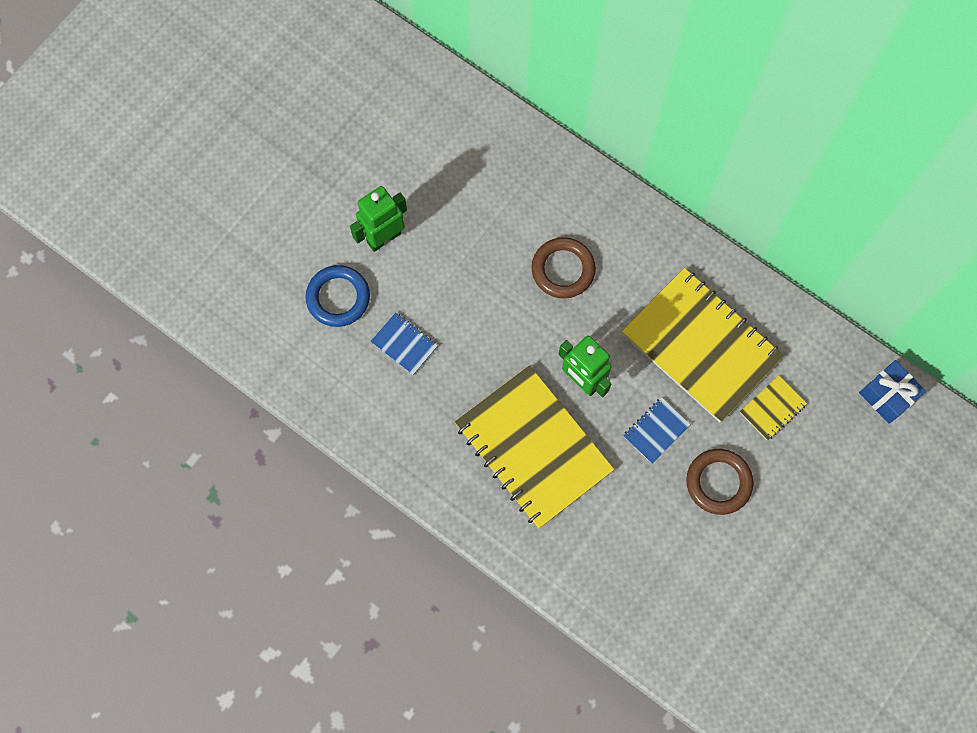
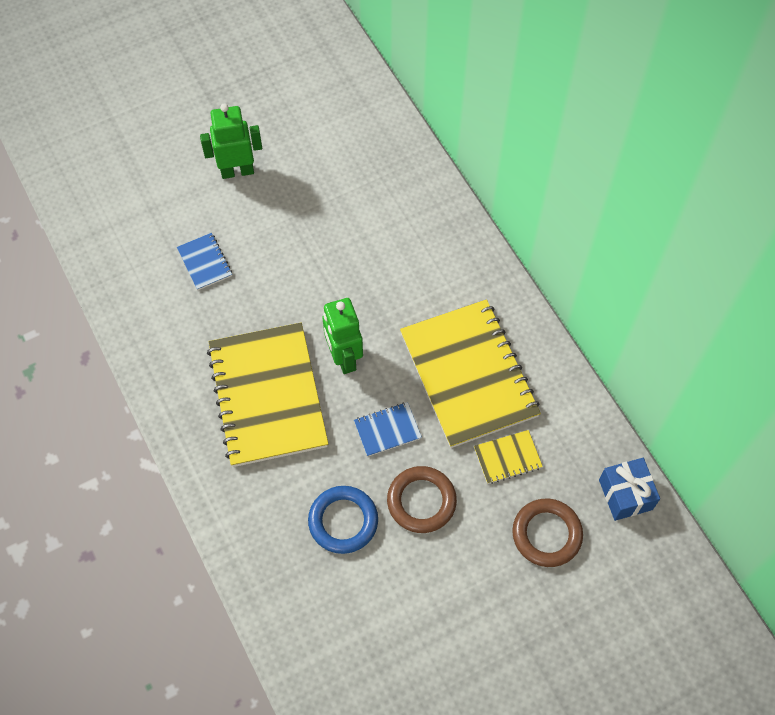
camera: 25 degrees right, 10 degrees down
blue ring [305,265,370,327] -> blue ring moved to [308,486,378,554]
brown ring [531,237,596,299] -> brown ring moved to [512,499,583,567]

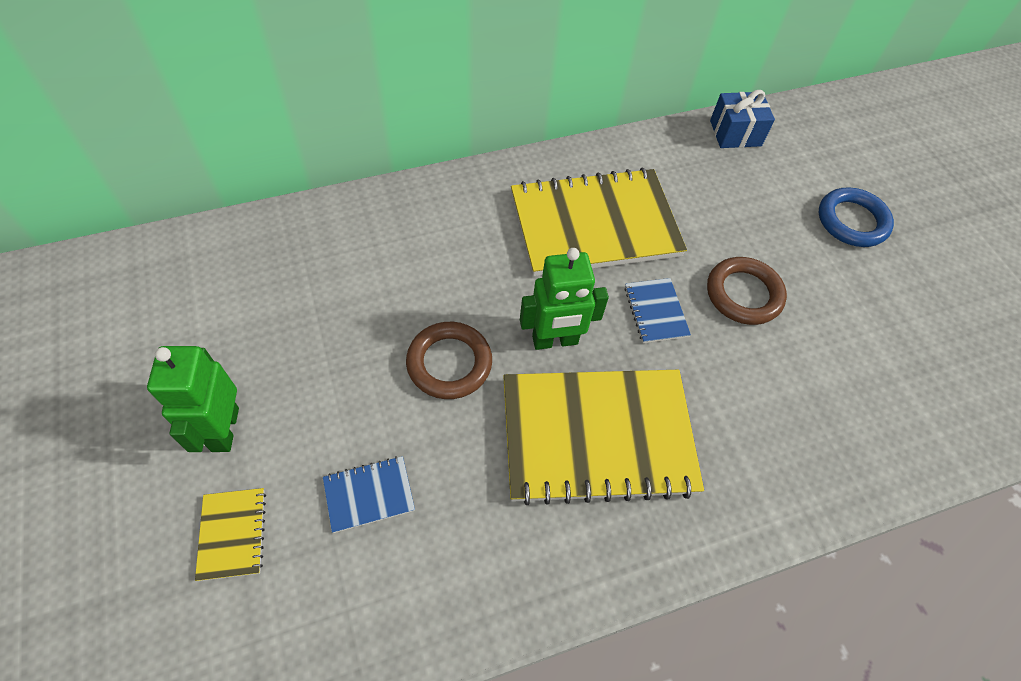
camera: 85 degrees left, 5 degrees down
blue ring [308,486,378,554] -> blue ring moved to [819,187,894,247]
yellow notebook [474,430,543,484] -> yellow notebook moved to [195,488,266,581]
brown ring [512,499,583,567] -> brown ring moved to [406,322,492,399]

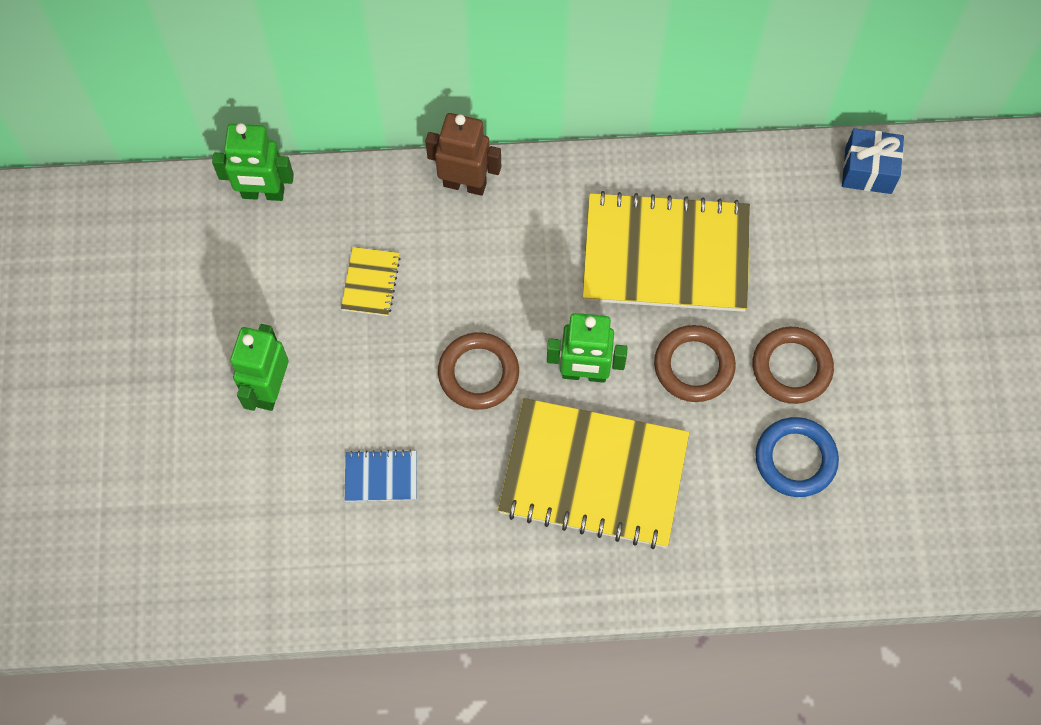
camera: 20 degrees right, 10 degrees up
yellow notebook [195,488,266,581] -> yellow notebook moved to [341,247,401,316]
blue notebook [624,278,691,343] -> brown ring [654,325,736,402]
blue ring [819,187,894,247] -> blue ring moved to [755,417,839,497]
none -> green robot [212,123,294,201]
none -> brown robot [425,113,501,196]

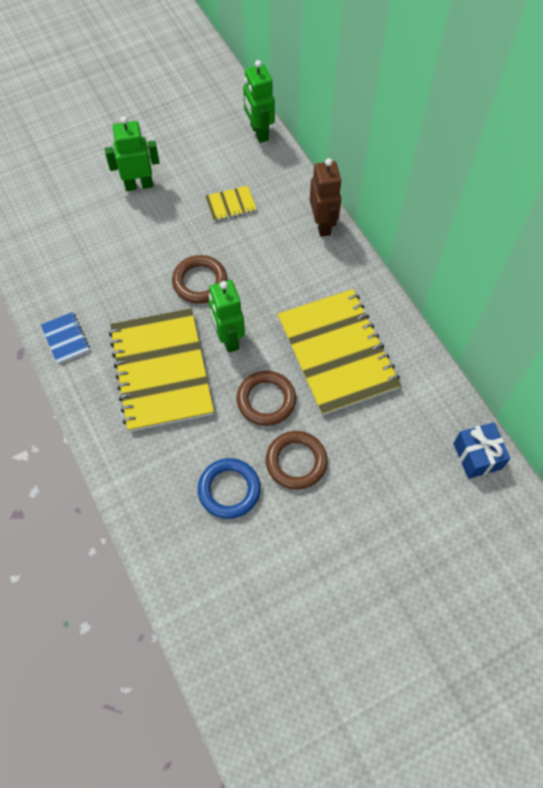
camera: 65 degrees right, 5 degrees down
blue notebook [345,450,416,502] -> blue notebook moved to [41,312,90,364]

